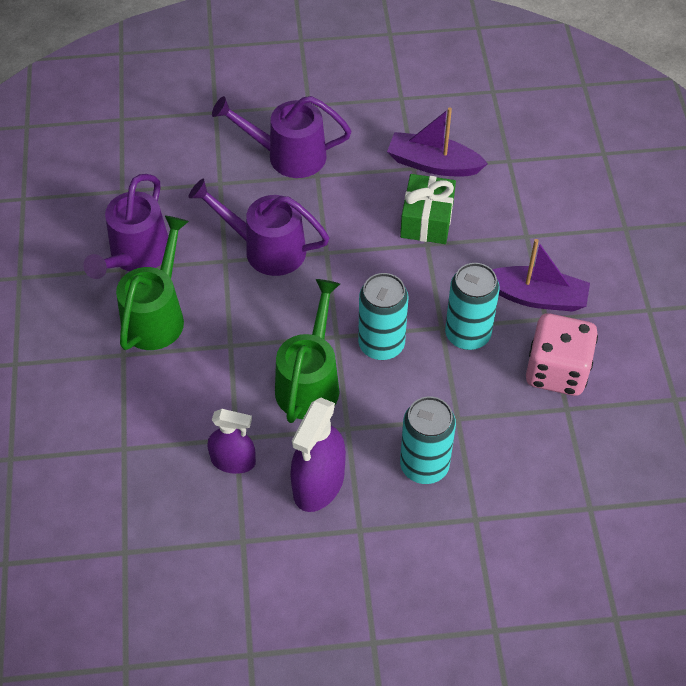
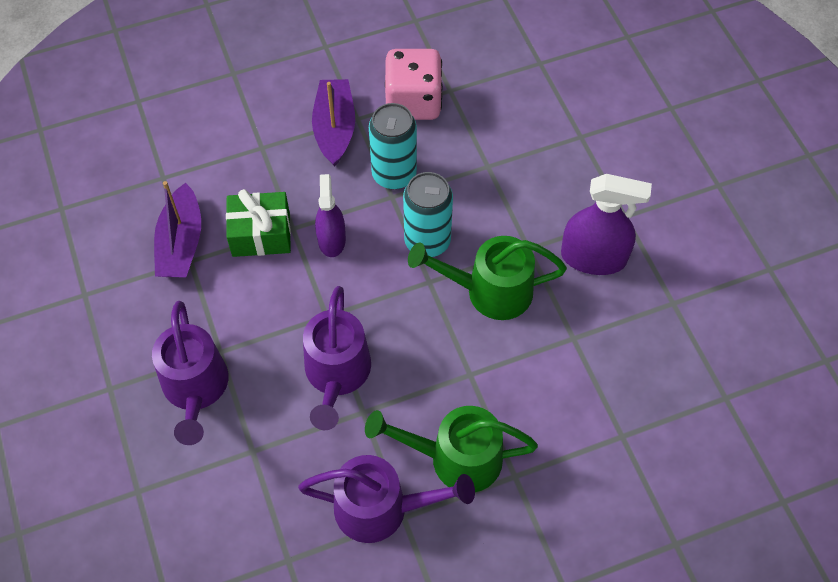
camera: 105 degrees left, 5 degrees up
purple spray bottle [207,409,256,474] -> purple spray bottle moved to [315,174,346,257]
turquoise can [400,396,456,484] -> none

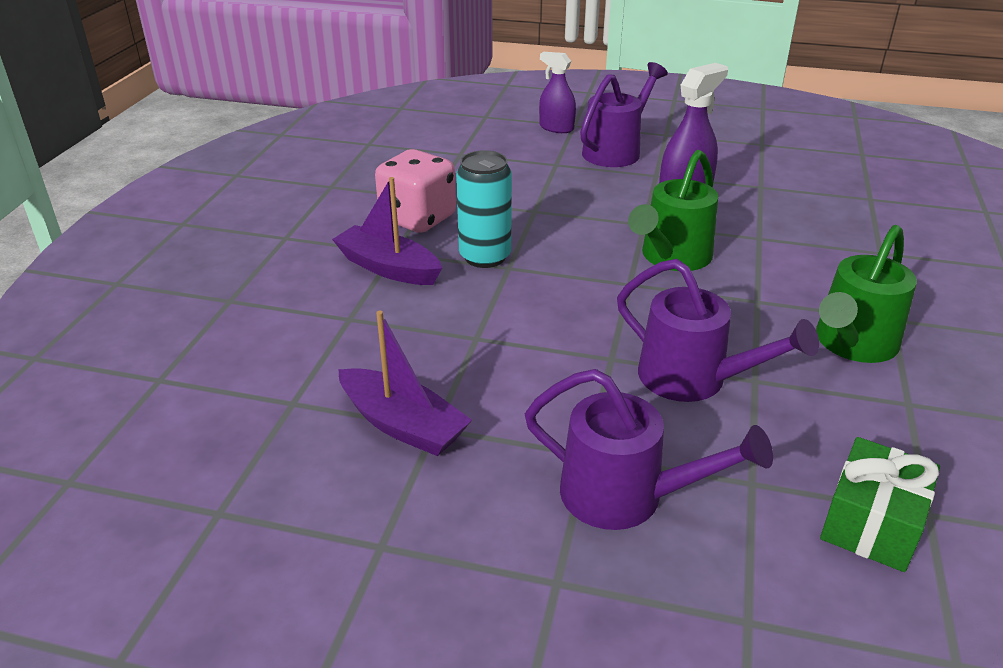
camera: 55 degrees left, 25 degrees down
green gift [226,189,291,257] -> green gift moved to [820,437,940,572]
purple watering can [298,455,475,543] -> purple watering can moved to [580,62,668,167]
purple spray bottle [315,174,346,257] -> purple spray bottle moved to [539,52,576,133]
turquoise can [403,172,453,257] -> none

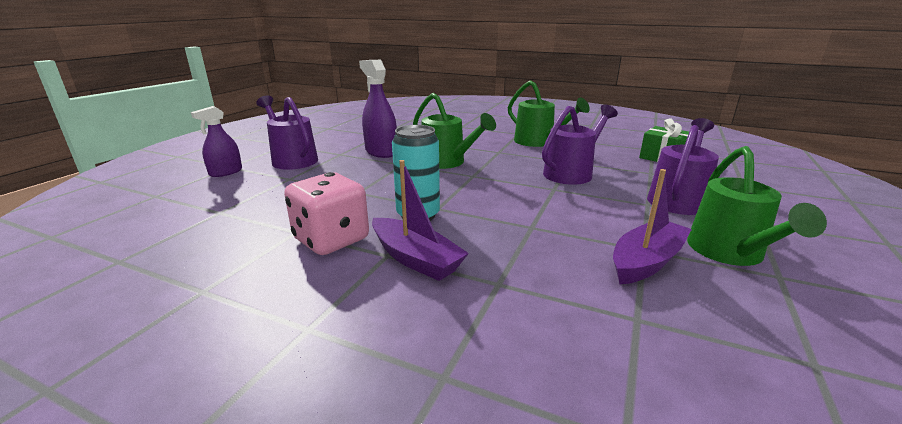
camera: 80 degrees left, 10 degrees down
purple boat [332,177,442,285] -> purple boat turned 90 degrees counterclockwise [372,160,469,281]
none -> green watering can [687,146,827,266]

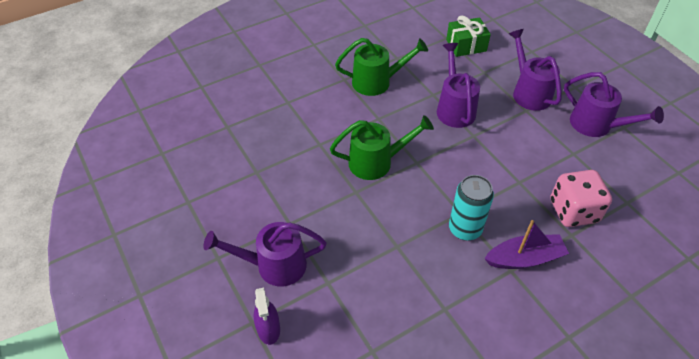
camera: 55 degrees left, 25 degrees up
pink dice [284,172,369,255] -> pink dice moved to [551,170,612,227]
purple spray bottle [359,60,397,158] -> none
purple boat [613,169,692,284] -> none
green watering can [687,146,827,266] -> purple watering can [564,72,664,137]

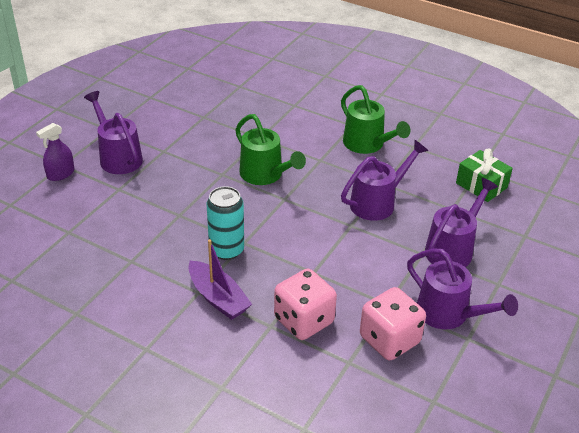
camera: 60 degrees right, 10 degrees down
purple watering can [564,72,664,137] -> purple watering can turned 60 degrees counterclockwise [407,248,518,329]
none -> pink dice [360,287,426,360]

